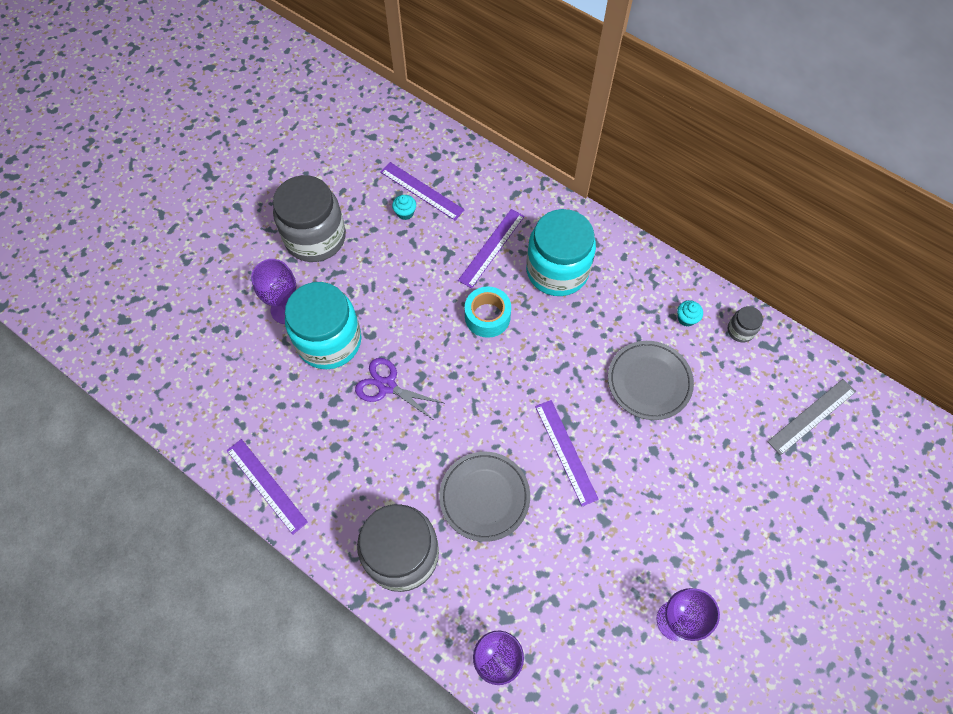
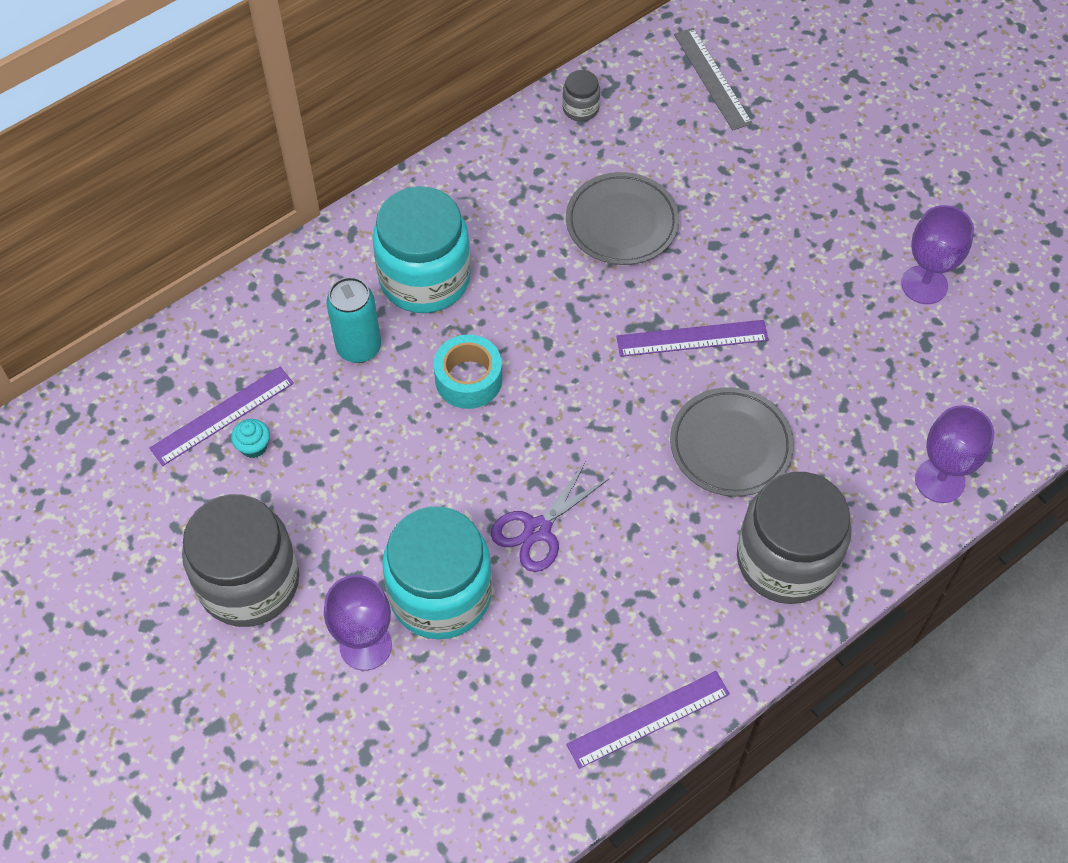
camera: 75 degrees left, 5 degrees down
purple ruler [458,209,525,288] -> turquoise can [326,277,381,363]
turquoise cupcake [677,300,703,327] -> none

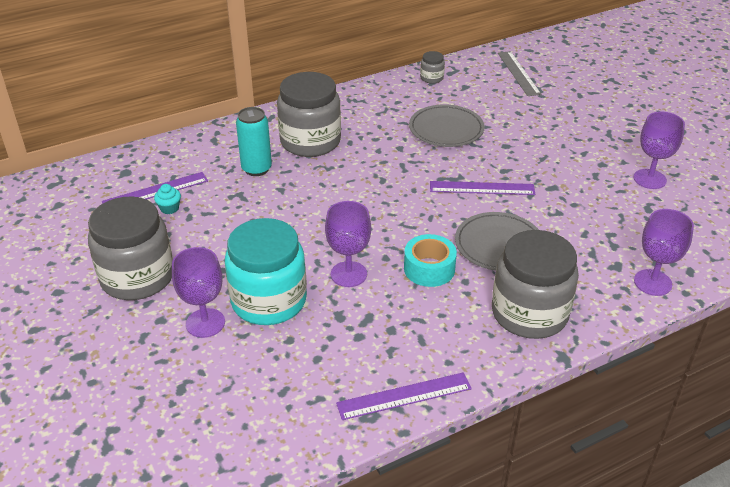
camera: 10 degrees right, 20 degrees down
turquoise jar [373,186,471,313] -> grey jar [277,72,341,157]
turquoise tape [434,334,502,409] -> turquoise tape moved to [404,234,457,287]
purple scissors [491,462,609,572] -> purple goblet [325,201,371,287]

